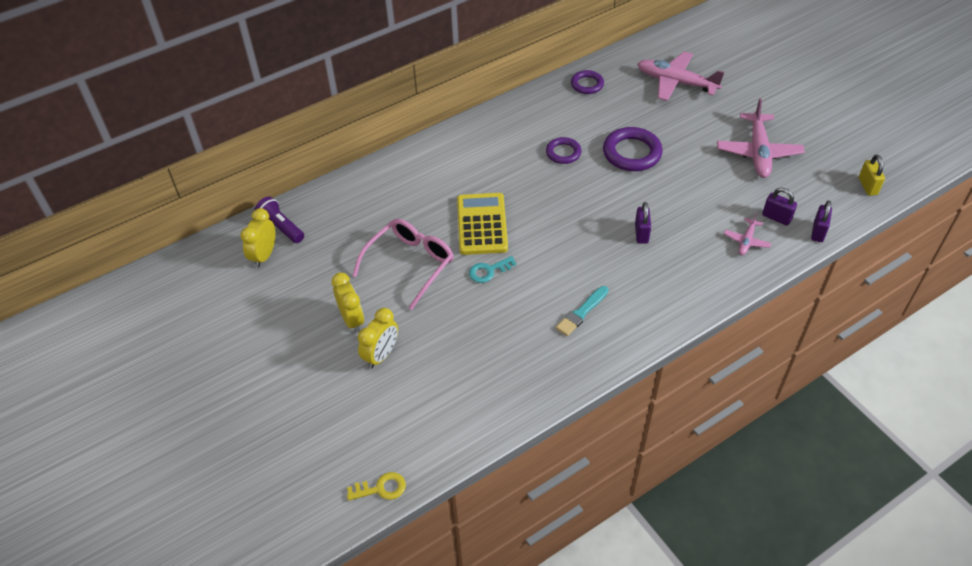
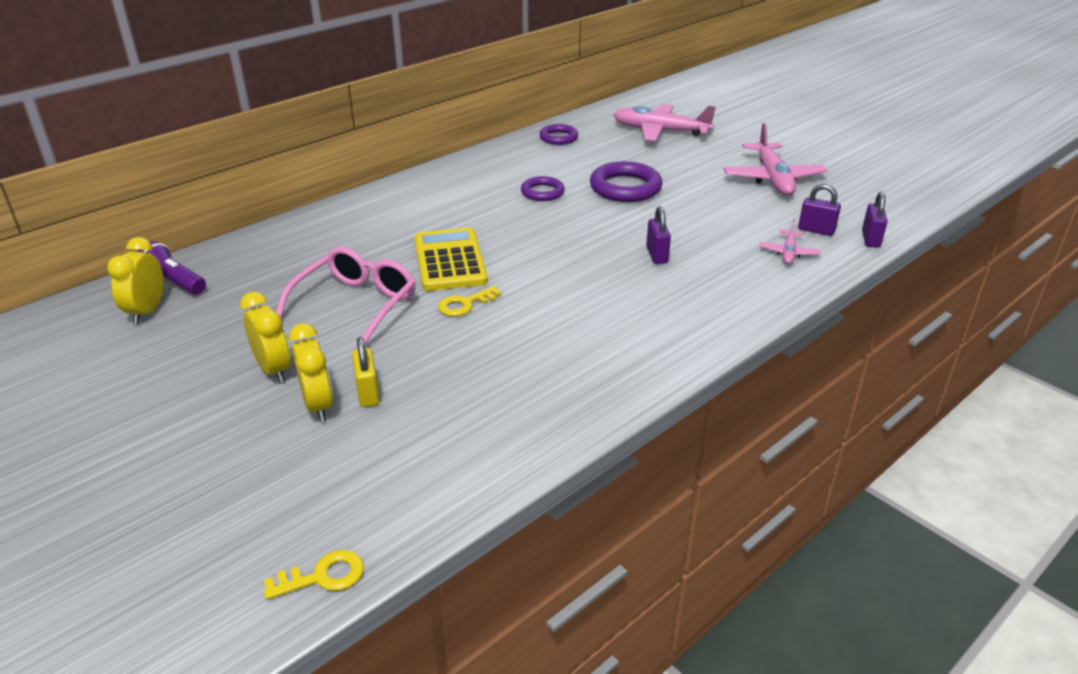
camera: 10 degrees left, 15 degrees down
yellow clock [358,308,398,369] -> yellow clock turned 45 degrees counterclockwise [289,323,333,422]
turquoise key [469,256,516,283] -> yellow key [438,286,501,316]
turquoise brush [556,286,609,336] -> none
yellow padlock [859,155,885,196] -> yellow padlock moved to [352,337,380,407]

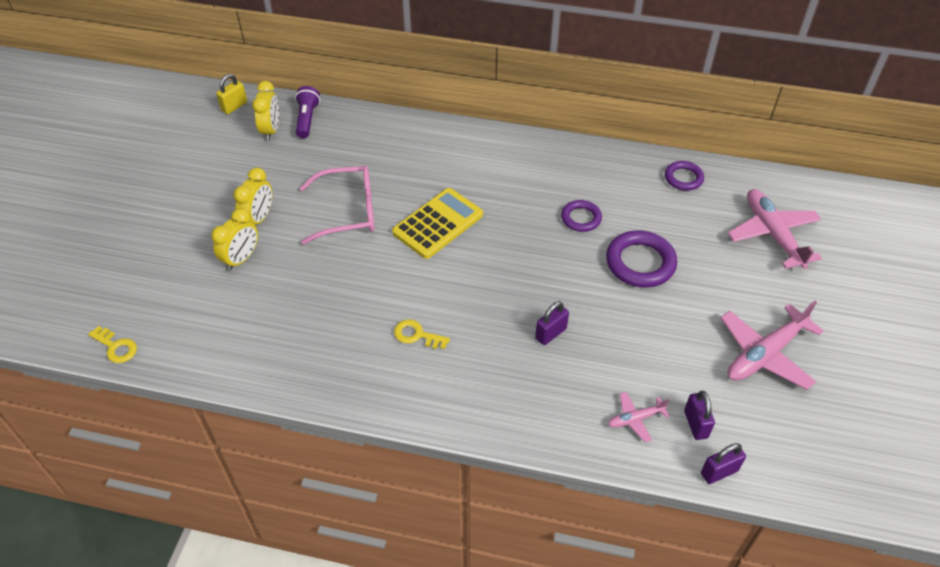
camera: 55 degrees right, 15 degrees up
yellow clock [107,237,164,324] -> yellow clock turned 120 degrees clockwise [252,81,279,141]
yellow padlock [352,337,380,407] -> yellow padlock moved to [216,74,247,114]
yellow key [438,286,501,316] -> yellow key moved to [394,320,450,349]

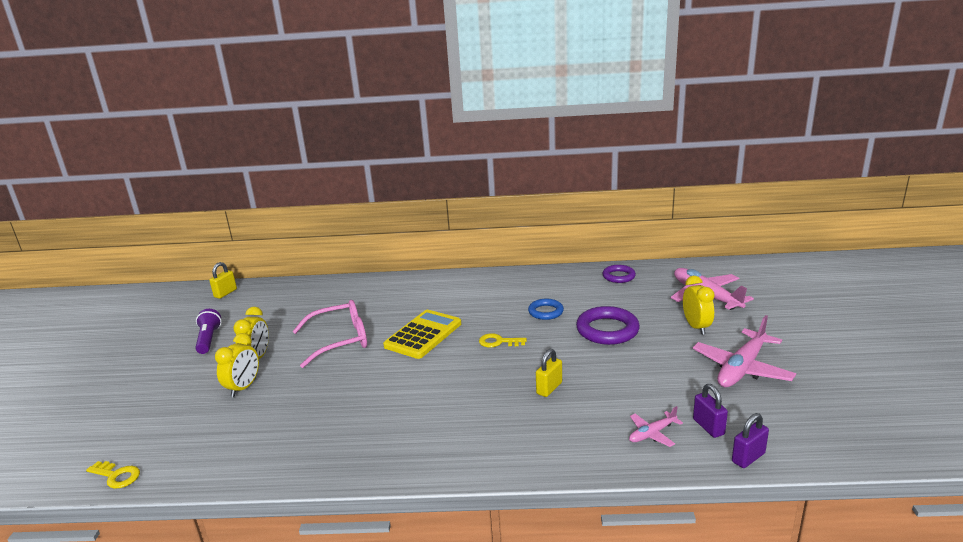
camera: 10 degrees left, 25 degrees down
yellow clock [252,81,279,141] -> yellow clock moved to [683,276,715,335]
purple flashlight [295,86,320,138] -> purple flashlight moved to [195,309,222,354]
yellow key [394,320,450,349] -> yellow key moved to [479,333,527,347]
purple padlock [535,301,569,345] -> yellow padlock [536,349,562,397]
purple ring [561,200,602,232] -> blue ring [528,299,564,320]

